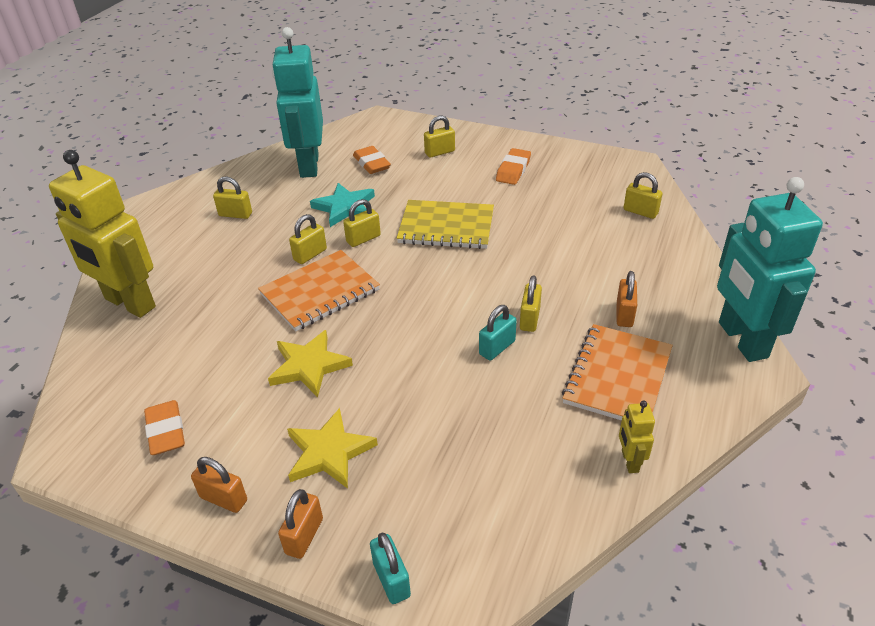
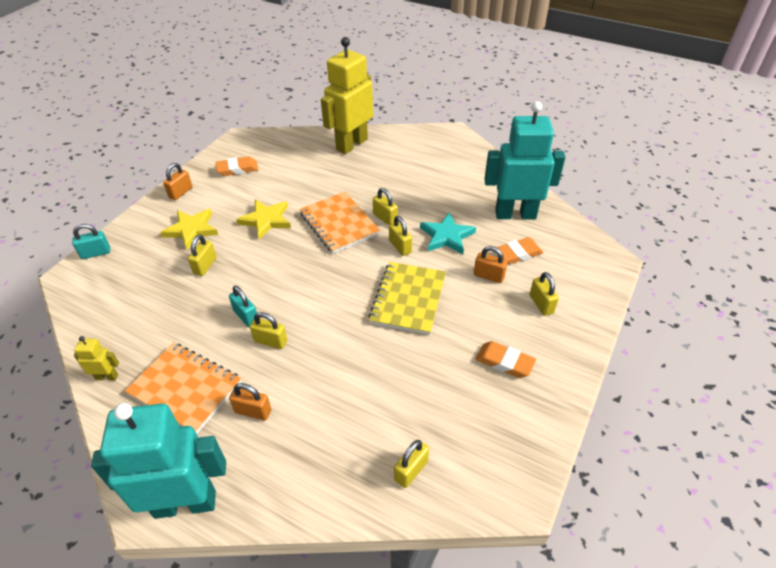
camera: 95 degrees right, 5 degrees up
yellow padlock [213,176,252,219] -> yellow padlock moved to [188,235,217,276]
orange padlock [278,489,323,559] -> orange padlock moved to [474,246,507,283]

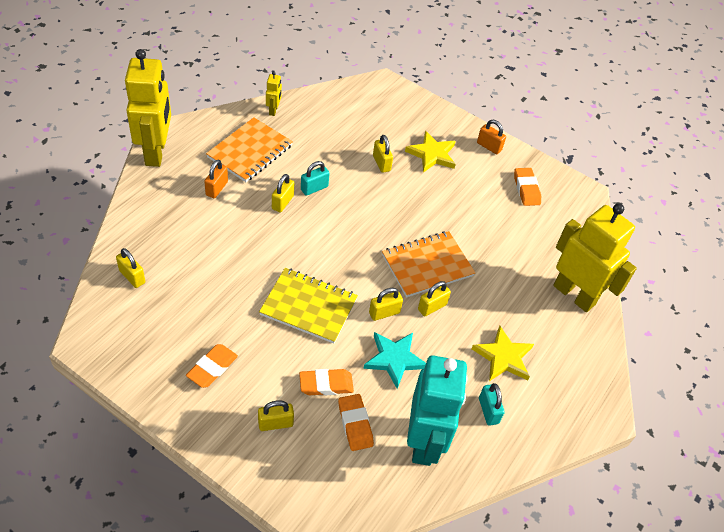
camera: 90 degrees right, 5 degrees up
turquoise padlock [72,224,110,259] -> turquoise padlock moved to [479,383,505,426]
turquoise robot [91,403,226,519] -> yellow robot [125,49,171,167]
yellow padlock [188,235,217,276] -> yellow padlock turned 45 degrees clockwise [373,135,393,173]
yellow star [236,200,291,240] -> yellow star moved to [472,326,534,381]
orange padlock [474,246,507,283] -> orange eraser [299,369,354,395]

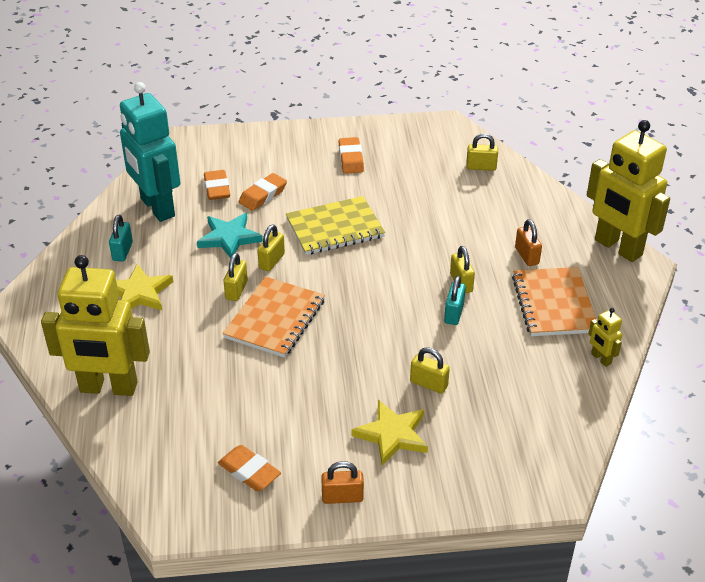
camera: 145 degrees right, 10 degrees down
yellow padlock [258,400,294,431] -> none
orange eraser [338,394,374,451] -> orange eraser turned 45 degrees clockwise [204,170,230,200]
turquoise padlock [479,383,505,426] -> turquoise padlock turned 60 degrees clockwise [109,215,133,262]

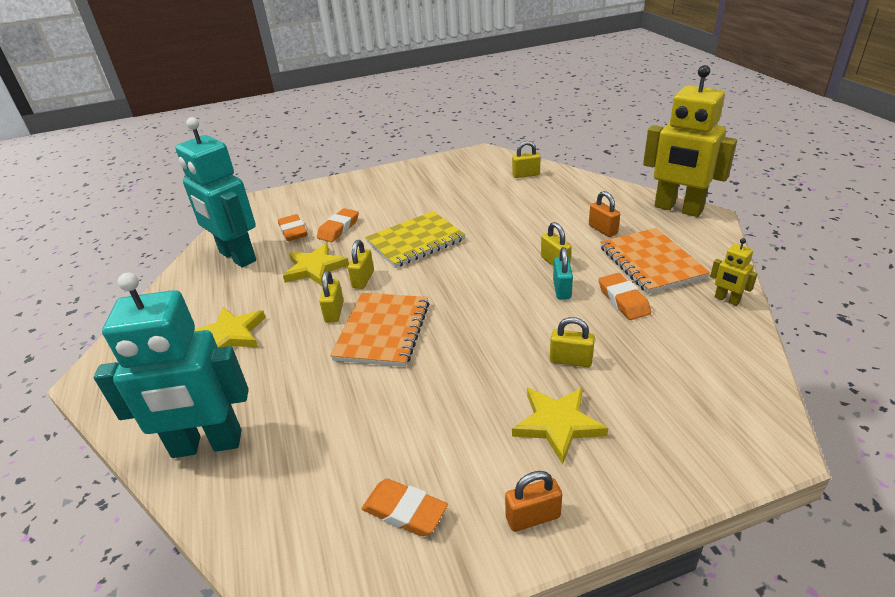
camera: 10 degrees left, 5 degrees down
yellow robot [41,255,150,396] -> turquoise robot [94,272,249,458]
turquoise padlock [109,215,133,262] -> none
turquoise star [197,213,263,259] -> yellow star [283,243,349,287]
orange eraser [339,137,364,174] -> orange eraser moved to [599,273,651,320]

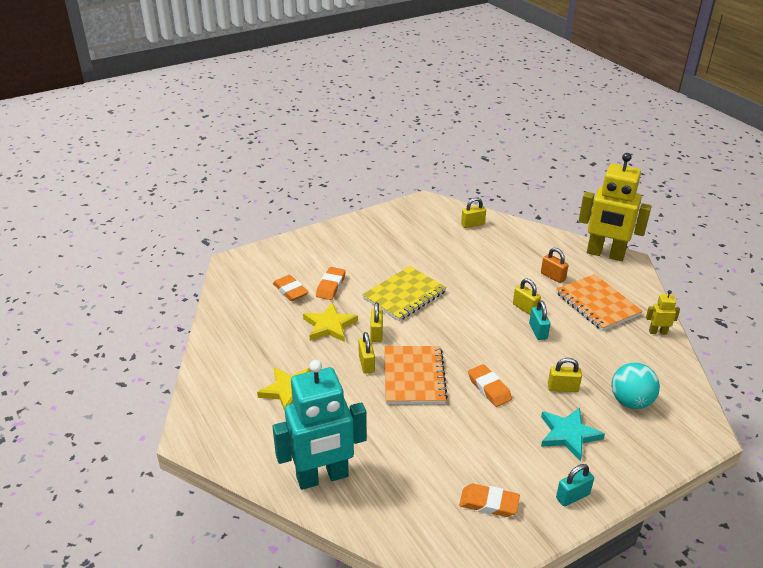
camera: 15 degrees left, 0 degrees up
turquoise robot [175,117,256,268] -> none
orange padlock [505,471,562,532] -> turquoise padlock [556,464,594,506]
yellow star [512,387,608,465] -> turquoise star [541,407,605,461]
orange eraser [599,273,651,320] -> orange eraser moved to [468,364,512,407]
yellow robot [710,238,758,306] -> yellow robot turned 150 degrees clockwise [646,290,680,335]
none -> turquoise ball [611,363,660,409]

